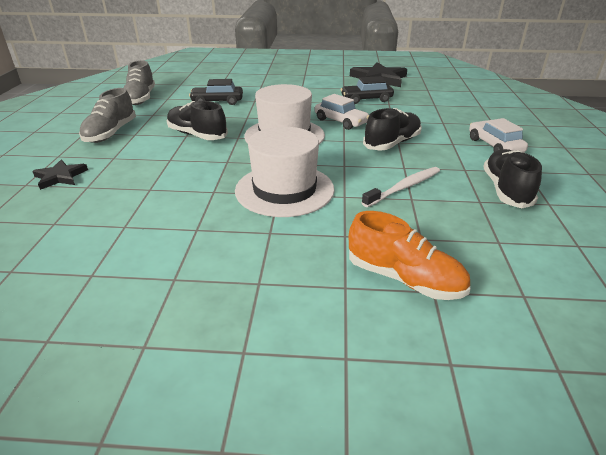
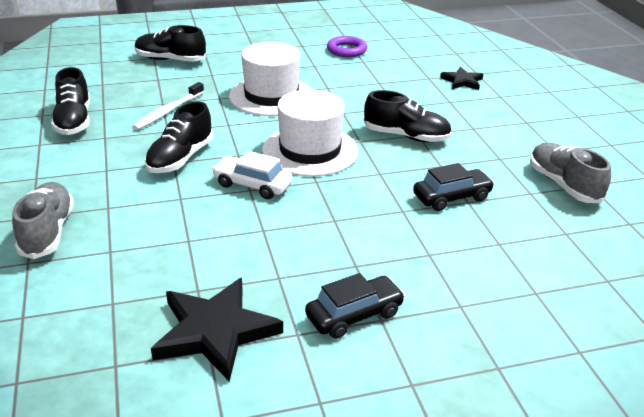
camera: 160 degrees right, 0 degrees up
grey shoe [79,88,136,143] -> grey shoe moved to [12,182,74,259]
black car [341,76,394,104] -> black car moved to [305,273,405,339]
orange shoe [349,211,471,300] -> black shoe [135,25,206,62]
white car [469,118,528,152] -> none
none -> purple ring [327,36,367,57]

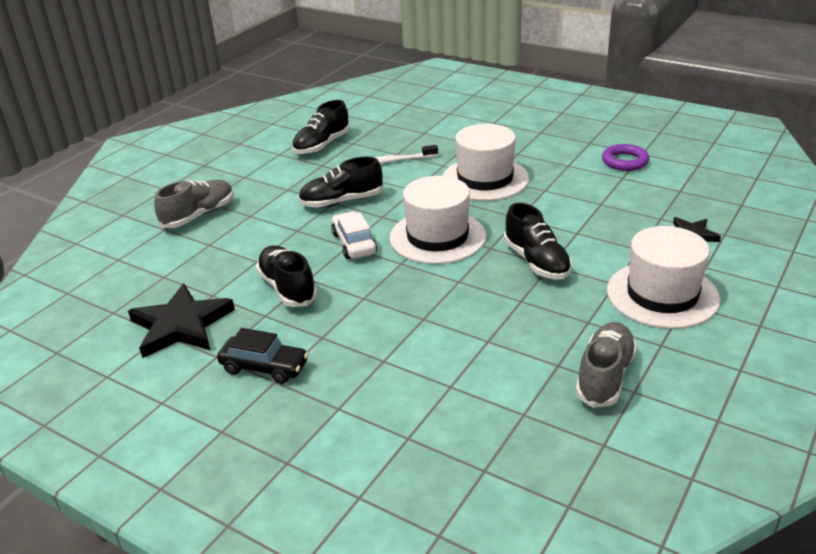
camera: 50 degrees right, 0 degrees up
black shoe [135,25,206,62] -> black shoe moved to [256,246,318,307]
black car [413,163,495,211] -> none
none -> white hat [607,226,720,329]

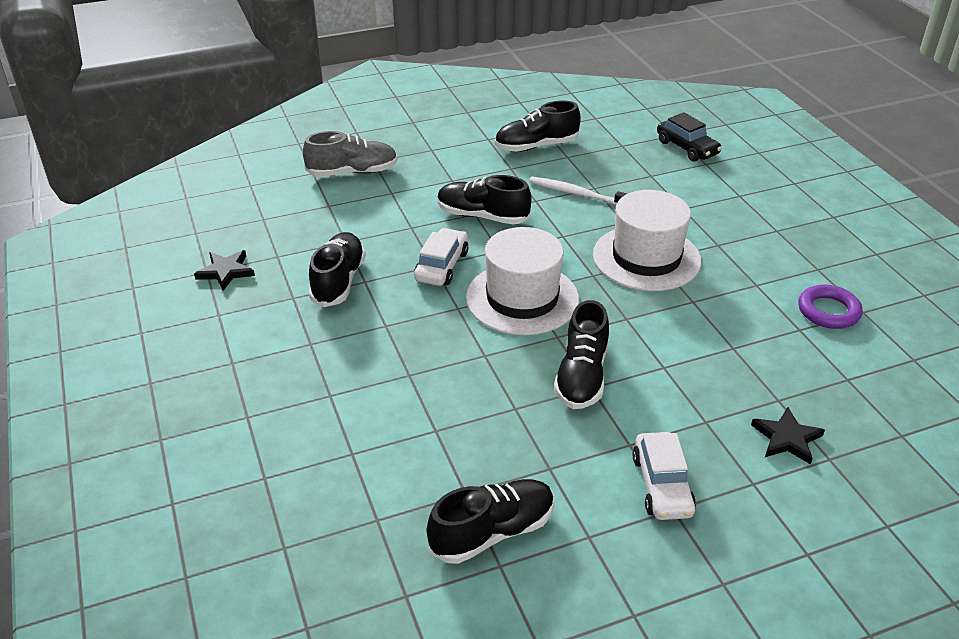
camera: 35 degrees right, 5 degrees up
black star [128,283,235,358] -> black star [194,250,255,291], size x0.56
black car [217,328,309,384] -> black car moved to [657,112,722,162]
grey shoe [576,322,637,408] -> black shoe [427,479,554,564]
white hat [607,226,720,329] -> white car [633,432,696,520]

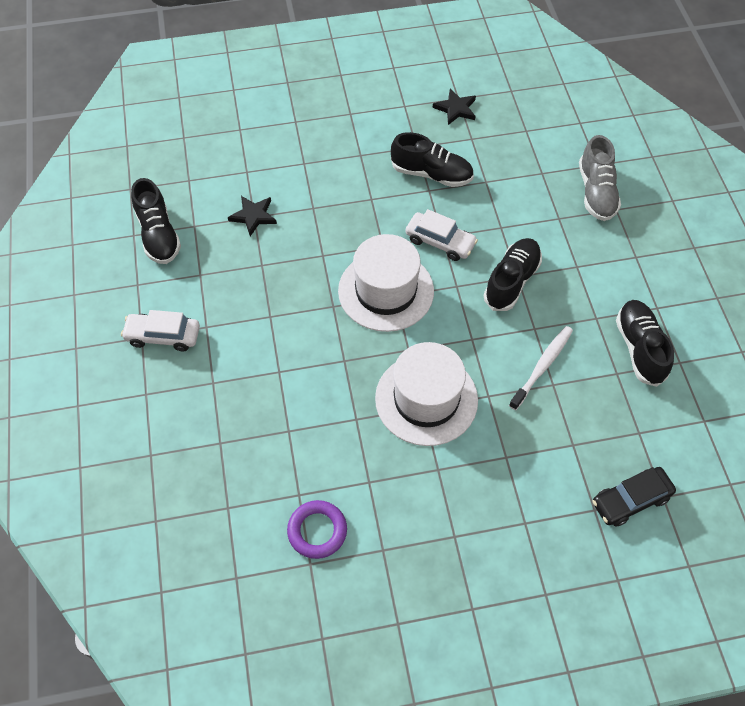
camera: 100 degrees right, 20 degrees up
black shoe [554,300,609,409] -> none
black star [751,407,825,464] -> black star moved to [228,196,277,236]

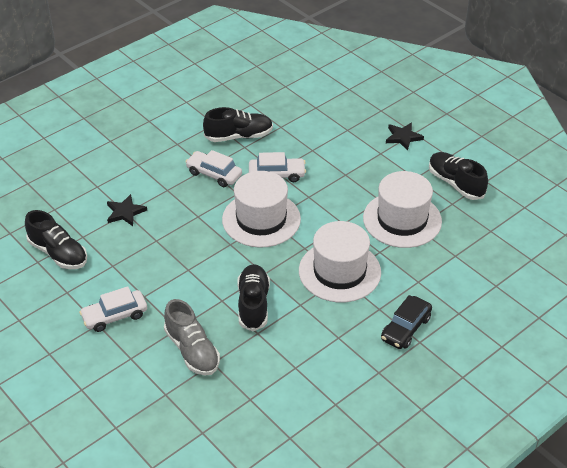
camera: 30 degrees left, 15 degrees down
purple ring [287,500,347,559] -> none
black star [433,89,476,125] -> black star moved to [386,123,424,151]
black shoe [484,238,542,311] -> black shoe moved to [237,264,270,331]
white toothbrush [509,326,573,410] -> white hat [363,171,442,248]
grey shoe [579,135,621,221] -> grey shoe moved to [164,299,220,376]
black car [592,467,676,527] -> black car moved to [381,295,432,349]
none -> white car [185,150,242,187]

